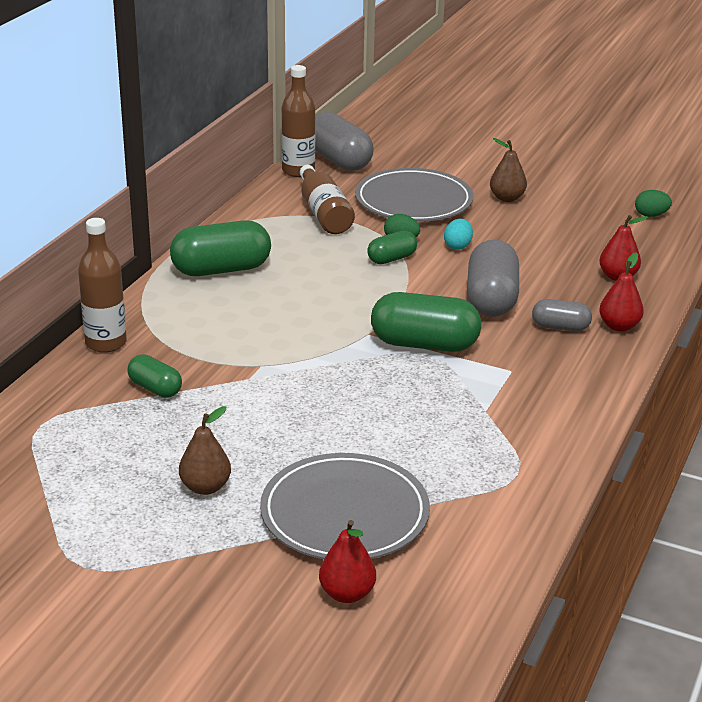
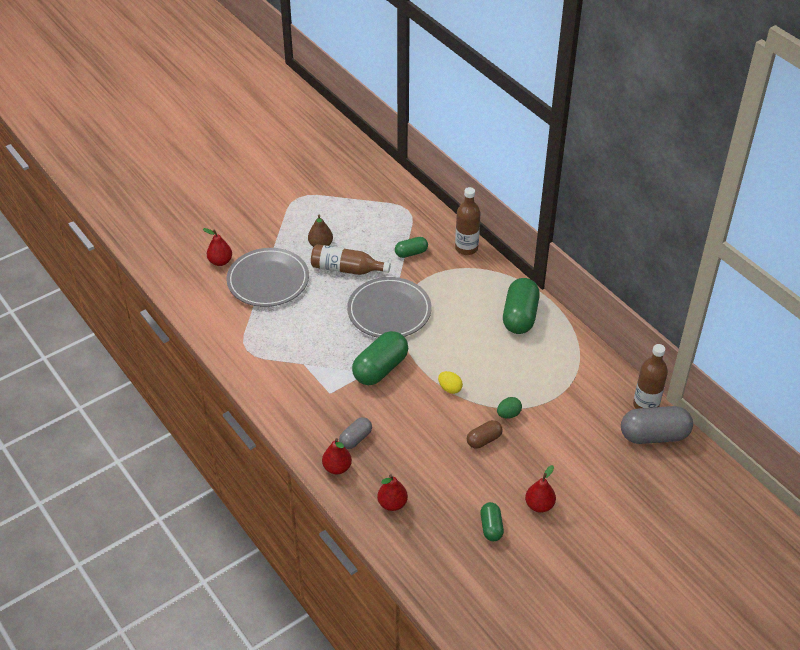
camera: 120 degrees right, 15 degrees up
brown bottle [300,165,355,234] -> brown bottle moved to [311,244,391,275]
grey plate [355,168,474,221] -> grey plate moved to [347,277,431,338]
green capsule [367,230,417,264] -> green capsule moved to [480,502,504,541]
turquoise egg [444,219,473,250] -> brown capsule [467,420,503,449]
grey capsule [467,240,519,317] -> none
brown pear [490,138,527,202] -> red pear [525,465,556,513]
green egg [635,190,672,217] -> none
none -> yellow egg [438,371,463,394]

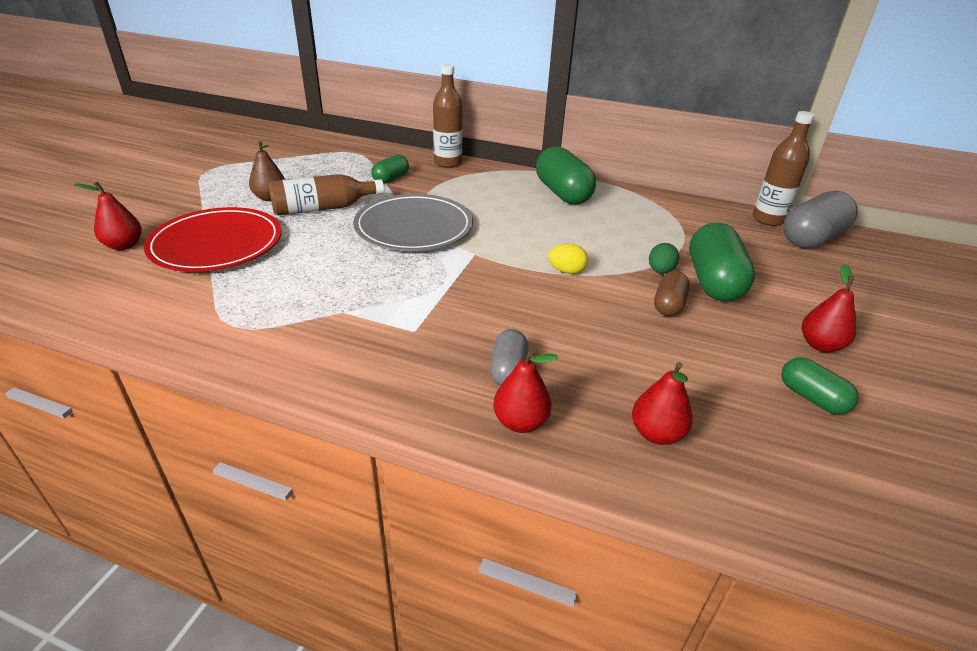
camera: 35 degrees left, 10 degrees down
grey plate [227,248,309,307] -> red plate [144,207,282,272]
green capsule [352,331,408,385] -> green capsule moved to [689,223,755,302]

